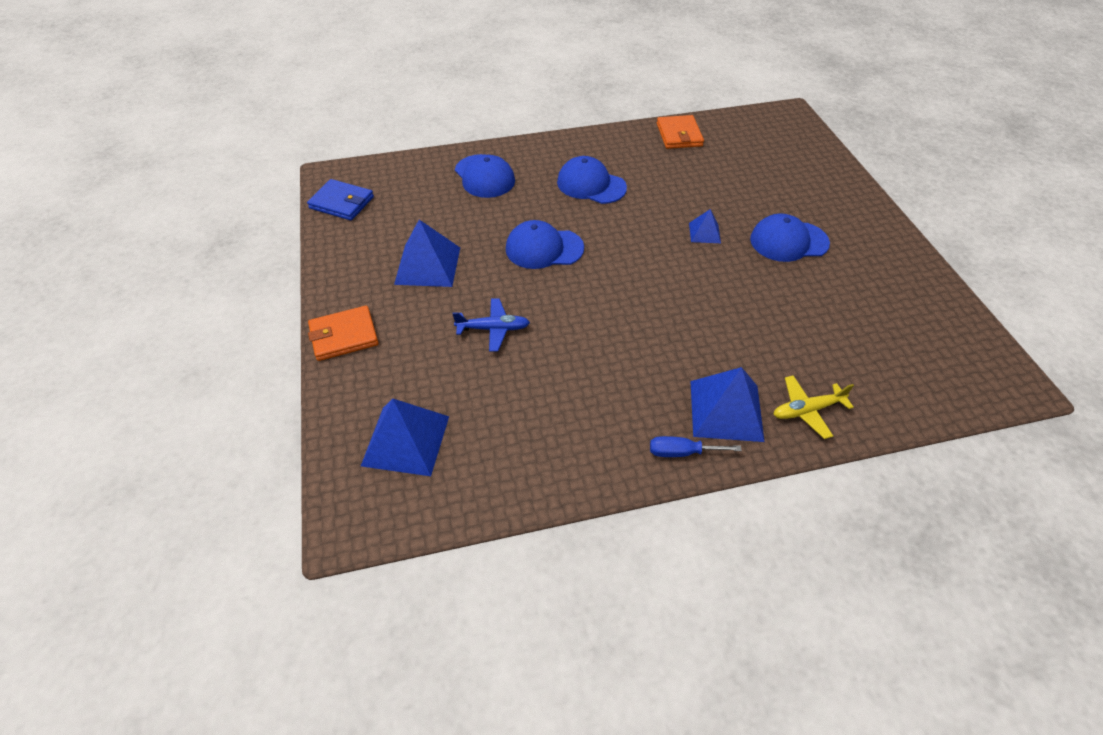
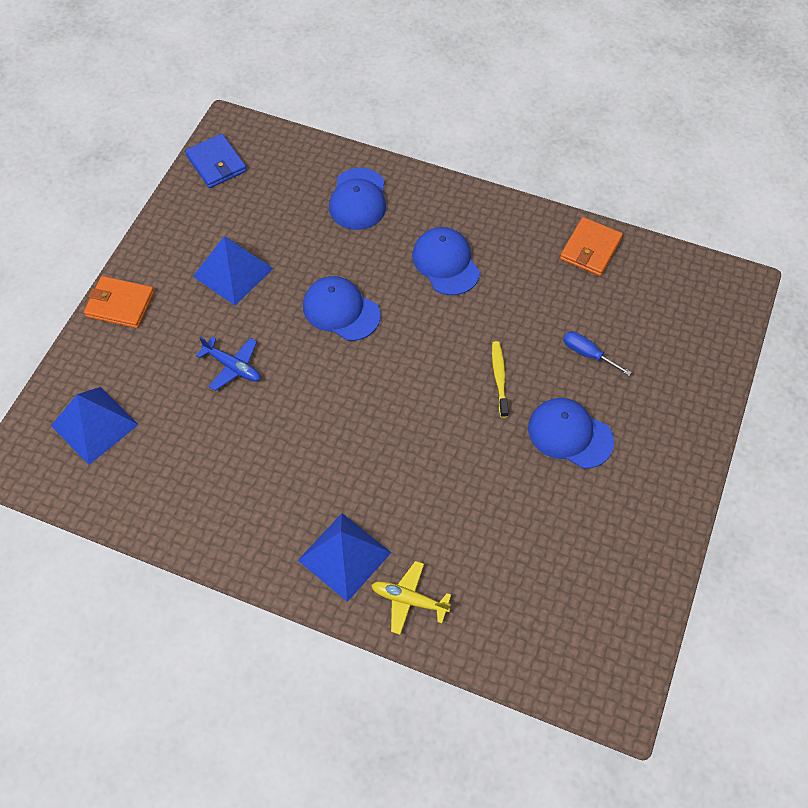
camera: 35 degrees right, 10 degrees up
blue screwdriver [650,436,742,457] -> blue screwdriver moved to [563,331,632,376]
blue pyramid [689,209,721,243] -> yellow toothbrush [492,341,509,418]

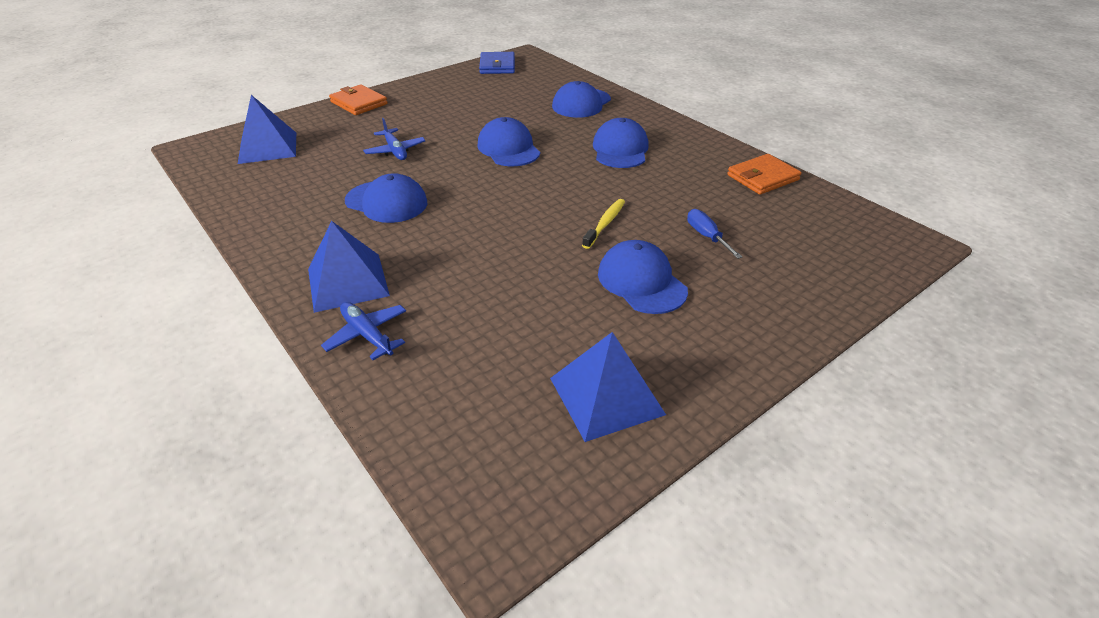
camera: 30 degrees right, 20 degrees down
blue pyramid [193,236,274,306] -> blue pyramid moved to [550,332,666,442]
yellow plane [371,561,451,635] -> blue plane [321,302,406,360]
none -> blue cap [345,173,427,223]

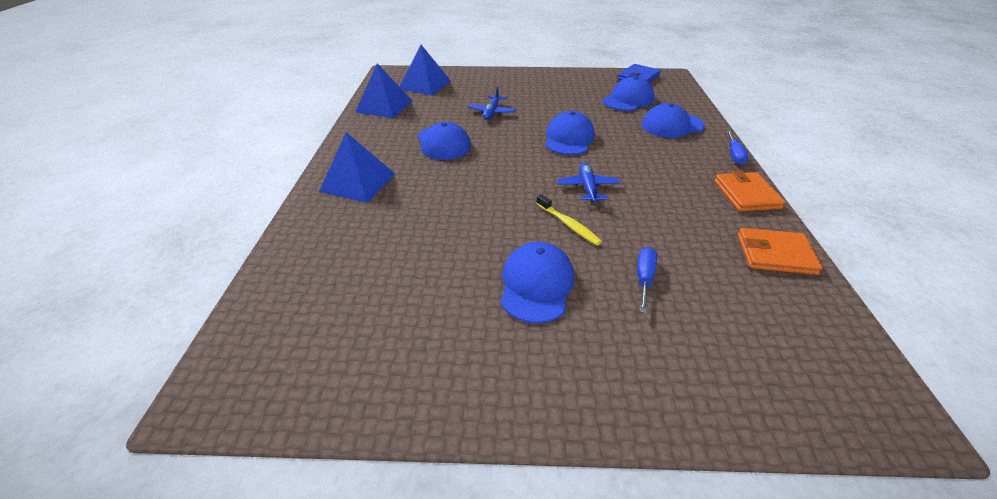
camera: 40 degrees right, 0 degrees up
blue plane [321,302,406,360] -> blue plane moved to [557,163,620,203]
orange wallet [329,84,388,115] -> orange wallet moved to [714,170,785,211]
blue pyramid [550,332,666,442] -> blue pyramid moved to [355,63,412,118]
yellow toothbrush [582,199,625,249] -> yellow toothbrush turned 75 degrees clockwise [536,194,602,246]
blue cap [593,118,649,168] -> blue cap moved to [603,76,654,111]
none -> blue screwdriver [727,131,749,165]

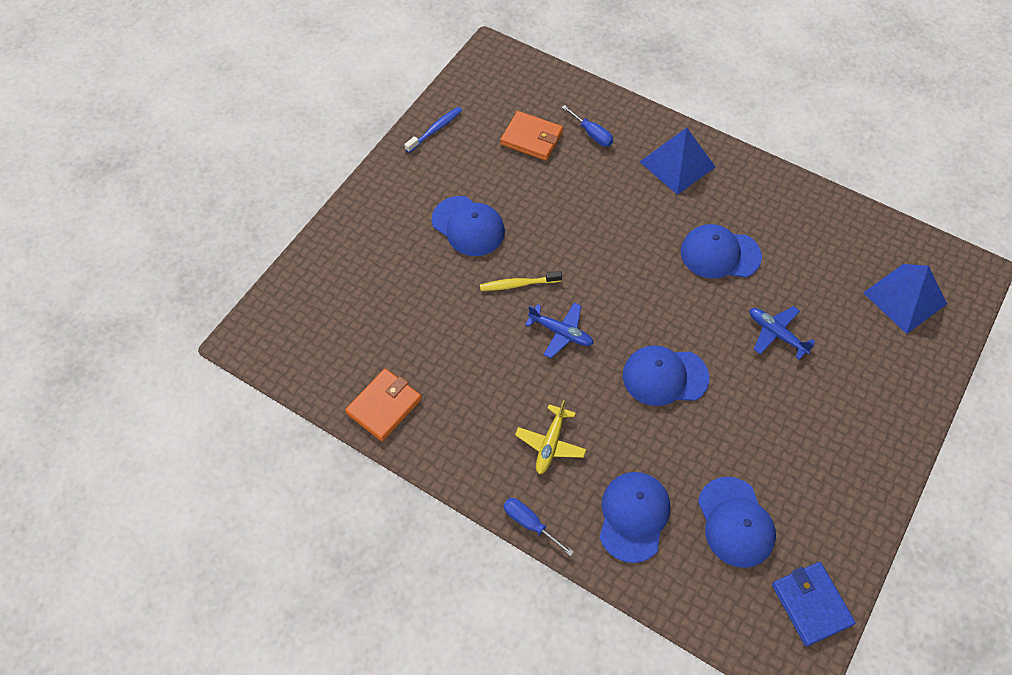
camera: 120 degrees right, 20 degrees up
blue pyramid [355,63,412,118] -> none
blue cap [545,111,595,155] -> blue cap turned 135 degrees clockwise [623,345,709,406]
blue screwdriver [637,247,657,313] -> blue screwdriver moved to [562,105,613,147]
orange wallet [714,170,785,211] -> orange wallet moved to [500,111,563,161]
none -> blue toothbrush [404,107,462,153]
none -> yellow plane [515,400,586,474]

